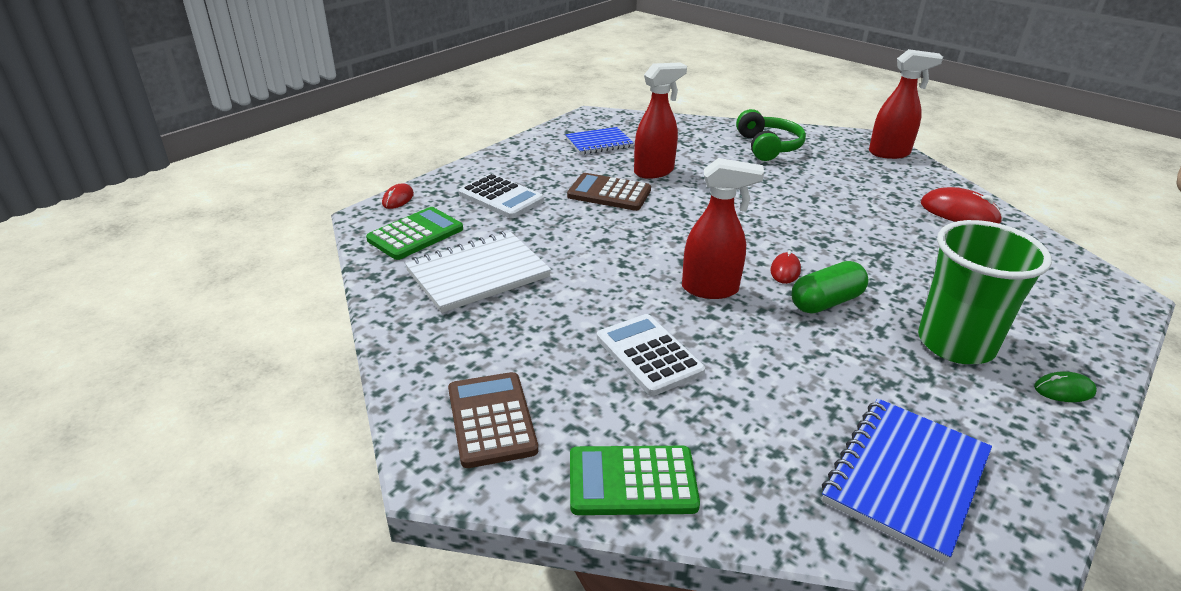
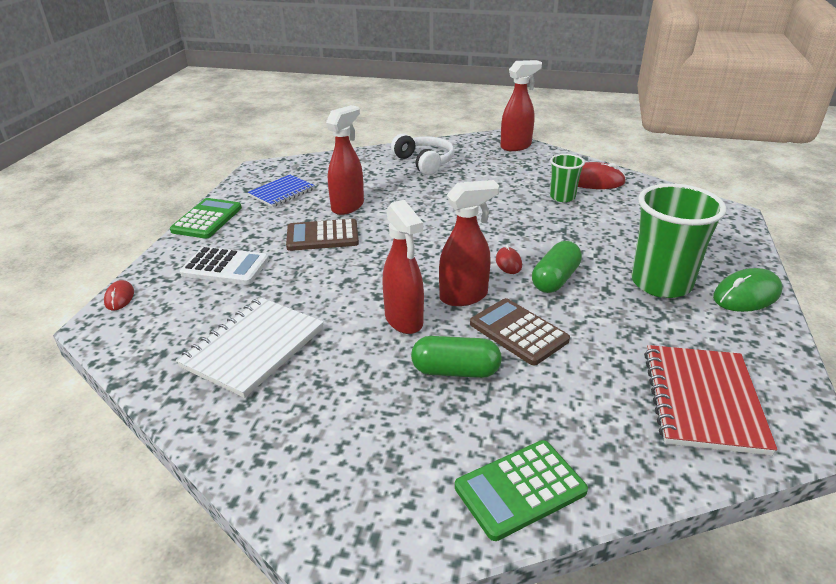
camera: 25 degrees left, 0 degrees up
green calculator [366,207,463,260] -> green calculator moved to [170,198,242,239]
brown calculator [448,372,538,468] -> brown calculator moved to [470,298,570,365]
white calculator [597,314,705,396] -> green capsule [411,336,502,378]
green headphones [736,109,806,161] -> white headphones [391,133,455,175]
blue notebook [822,398,992,563] -> red notebook [644,345,777,456]
green mouse [1034,371,1097,402] -> green mouse [713,268,782,312], size x1.76
none -> red spray bottle [383,200,424,334]
none -> green cup [550,154,585,202]

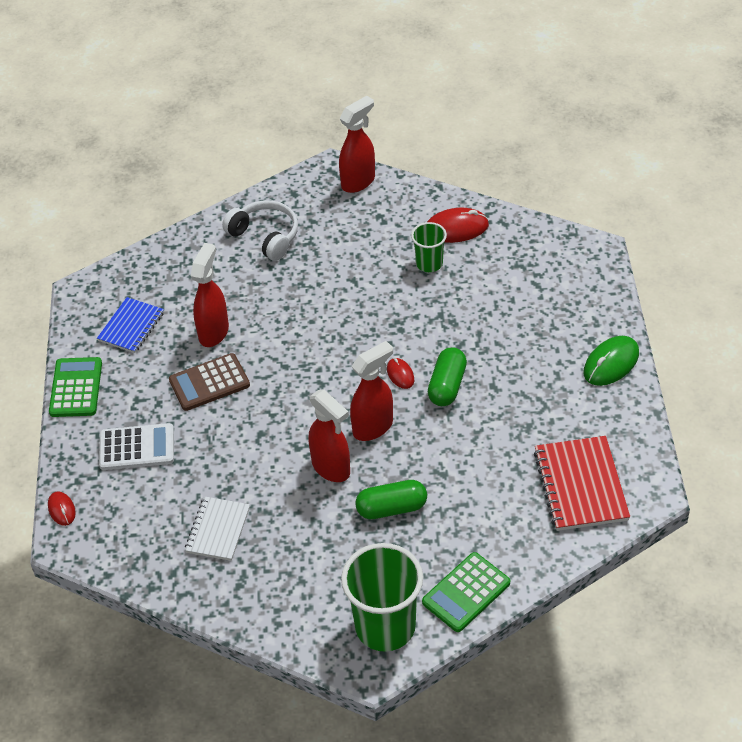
camera: 15 degrees left, 15 degrees up
white notebook [176,297,324,398] -> white notebook [185,496,250,561], size x0.65
brown calculator [470,298,570,365] -> none
green cup [631,183,727,298] -> green cup moved to [341,543,423,652]

